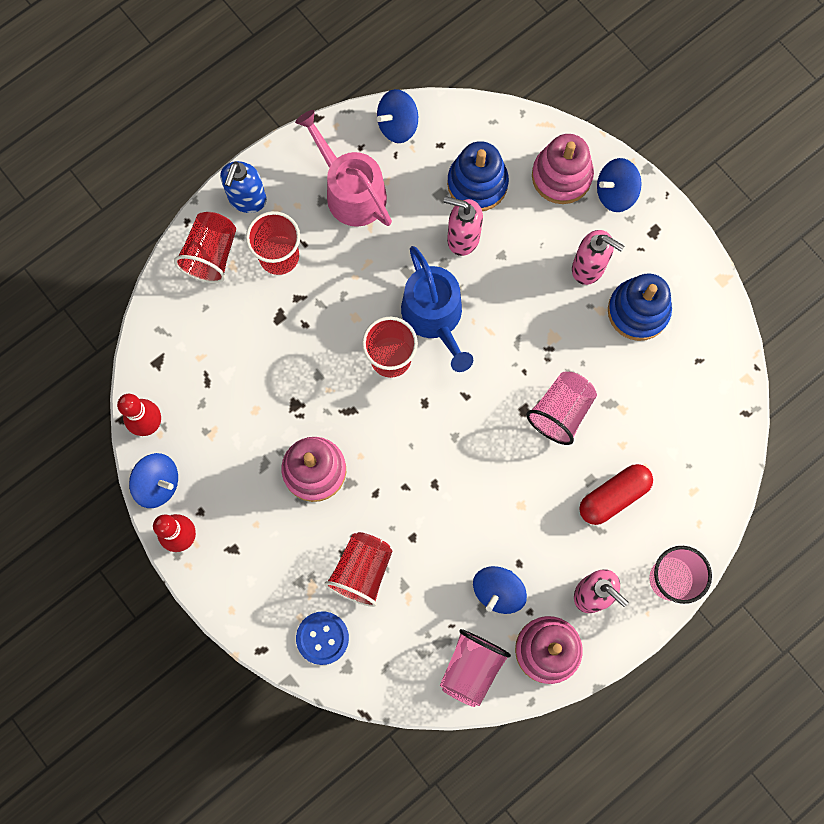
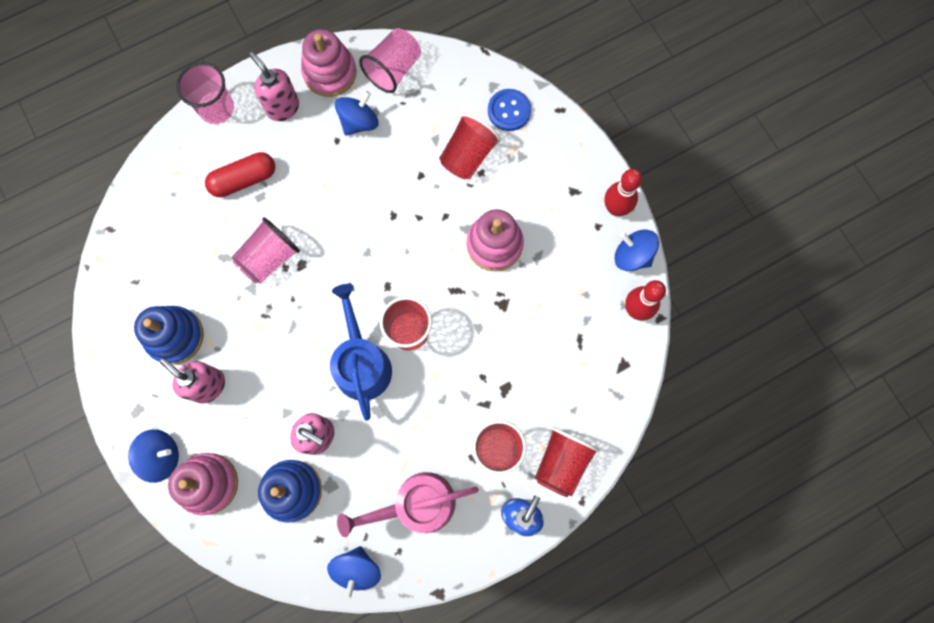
camera: 170 degrees left, 0 degrees up
pink watering can [295,110,392,227] -> pink watering can turned 105 degrees clockwise [337,472,479,537]
blue spinning top [377,89,418,143] -> blue spinning top turned 120 degrees clockwise [327,546,381,600]

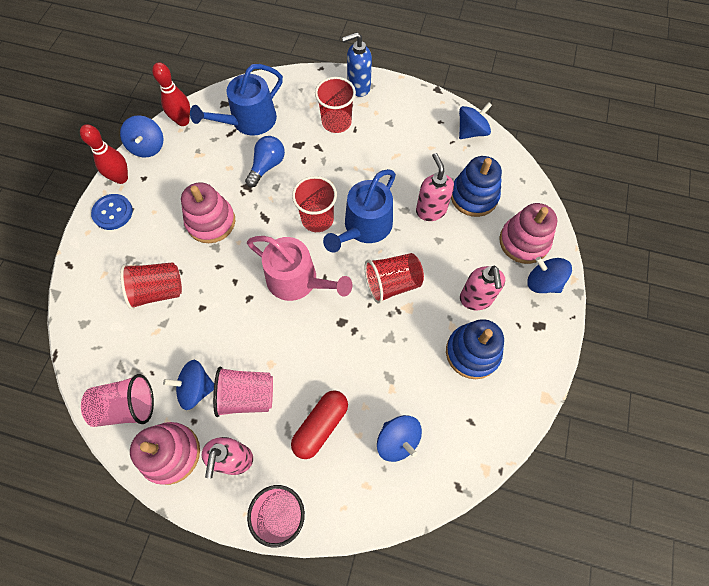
camera: 135 degrees left, 10 degrees down
red capsule [205,152,275,197] -> red capsule turned 75 degrees counterclockwise [291,390,348,459]
pink cup [232,217,300,284] -> pink cup moved to [213,367,273,417]
pink watering can [337,472,479,537] -> pink watering can moved to [247,236,352,301]
blue button [488,89,531,131] -> blue button moved to [91,194,133,230]
red cup [535,427,599,497] -> red cup moved to [364,253,424,304]
none -> blue watering can [190,64,283,136]
none -> blue light bulb [245,136,285,187]
none -> blue spinning top [377,415,422,462]

